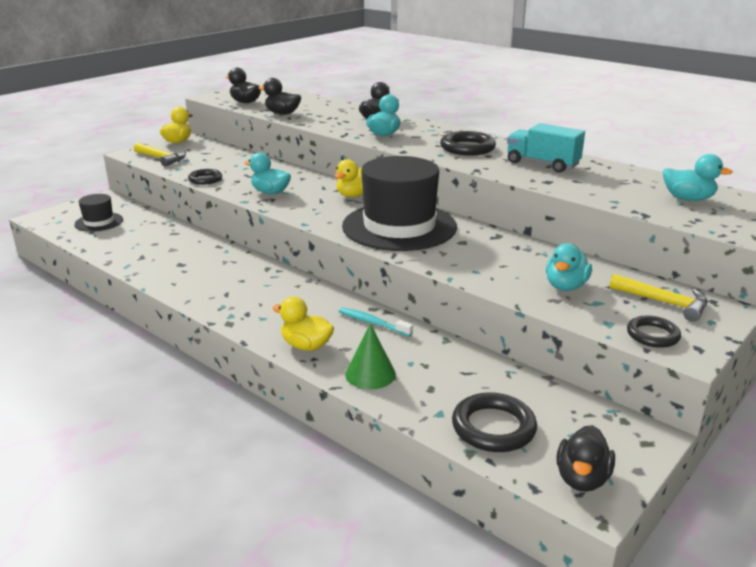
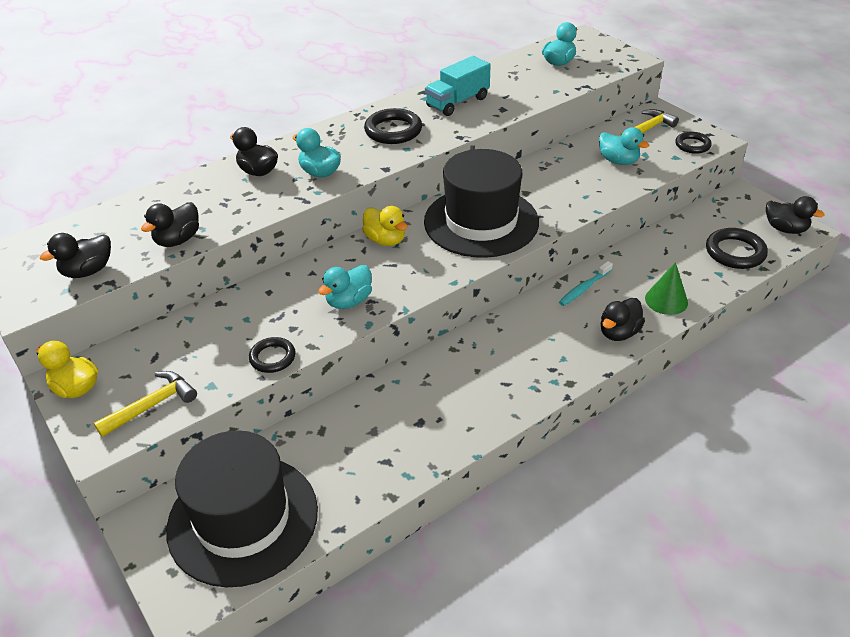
camera: 75 degrees left, 15 degrees up
black hat [75,194,123,232] -> black hat [166,430,318,588], size x2.12
yellow duck [273,296,334,351] -> black duck [601,298,645,341]

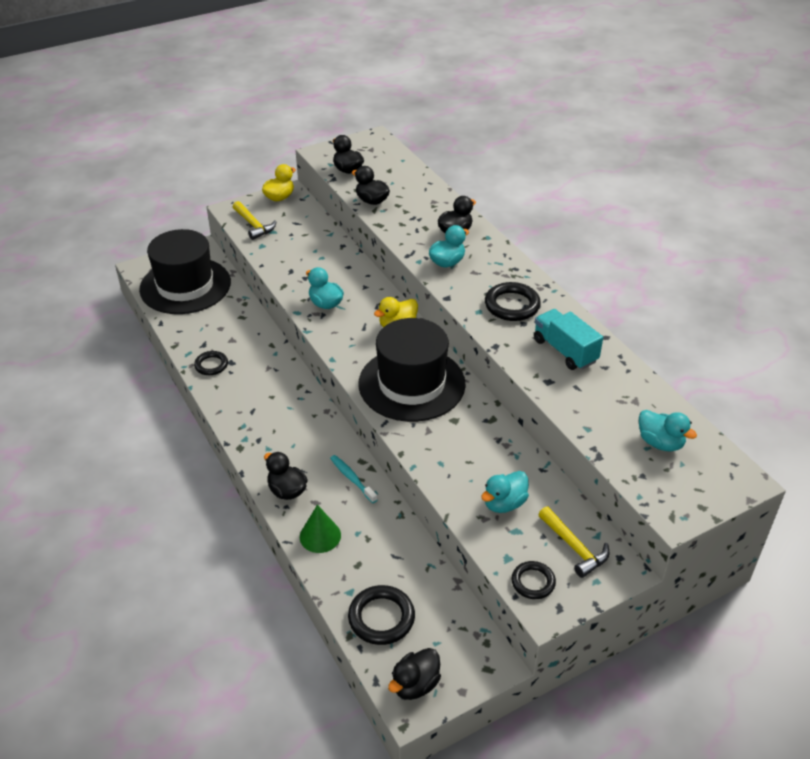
camera: 95 degrees right, 0 degrees up
black ring [249,337,295,373] -> black ring moved to [194,351,228,375]

